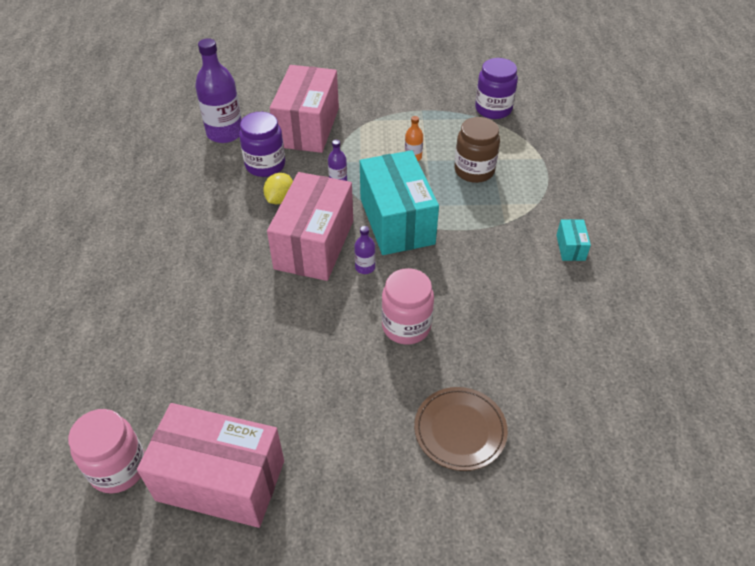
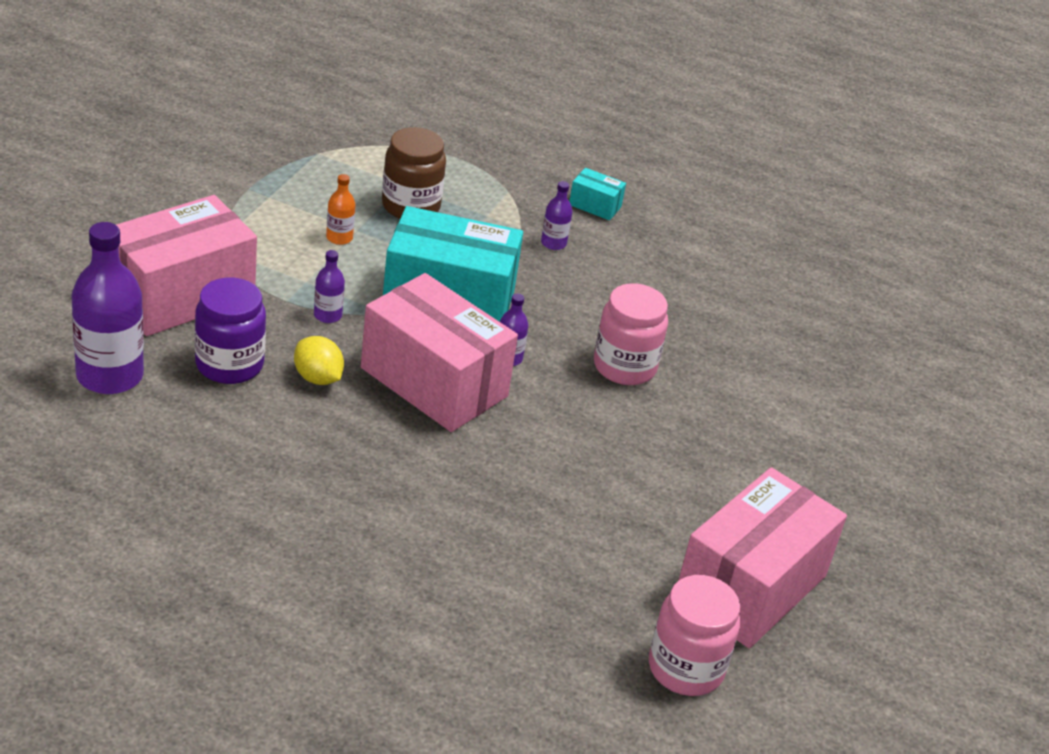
camera: 70 degrees left, 10 degrees down
pink box [270,65,339,153] -> pink box turned 75 degrees counterclockwise [116,195,257,336]
brown plate [414,387,508,471] -> none
purple jar [475,58,518,119] -> none
none -> purple bottle [541,181,573,250]

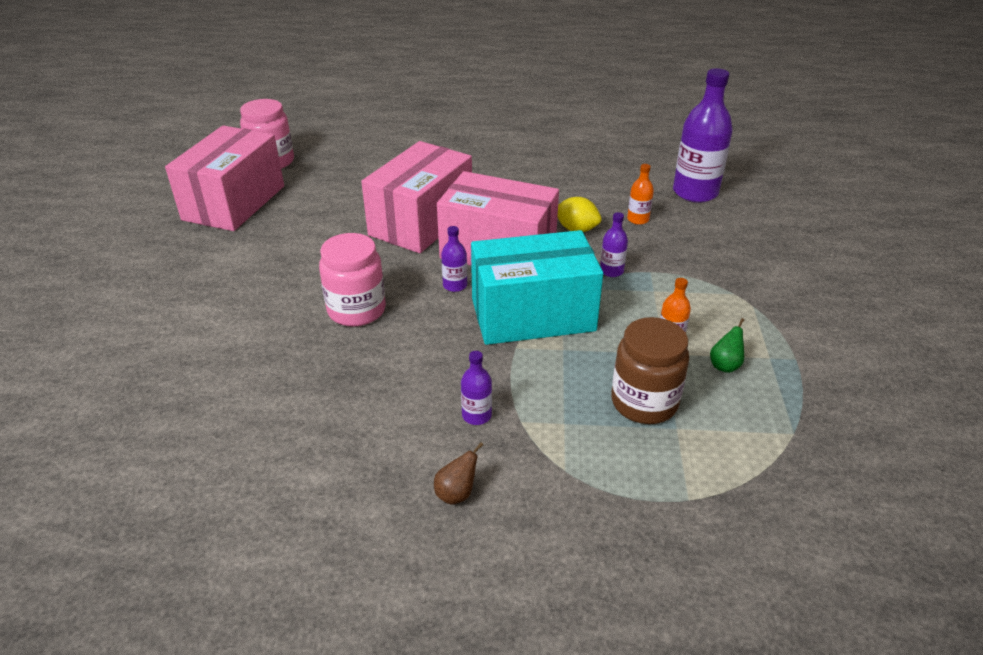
camera: 165 degrees right, 0 degrees up
pink box [116,195,257,336] -> pink box moved to [361,141,472,253]
purple jar [195,278,266,384] -> orange bottle [627,164,654,225]
turquoise box [569,168,626,220] -> brown pear [434,442,483,505]
none -> green pear [710,318,744,373]

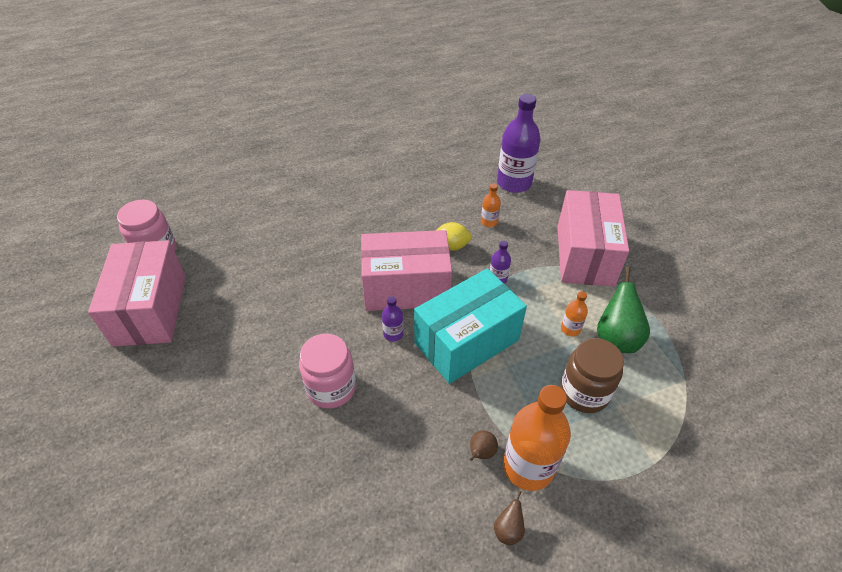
camera: 25 degrees left, 10 degrees up
pink box [361,141,472,253] -> pink box moved to [557,190,629,287]
purple bottle [461,351,492,425] -> brown pear [470,431,498,461]
green pear [710,318,744,373] -> green pear [597,267,650,353], size x2.01
none -> orange bottle [503,385,571,491]

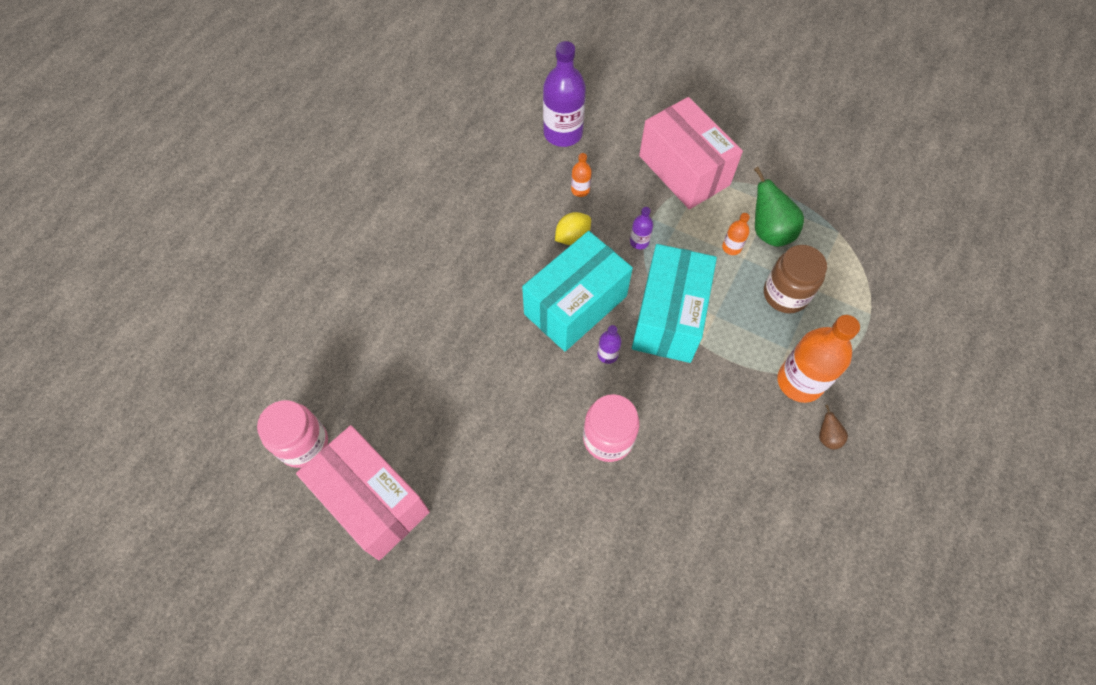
camera: 40 degrees left, 15 degrees up
pink box [361,230,452,311] -> turquoise box [522,231,633,351]
brown pear [470,431,498,461] -> none

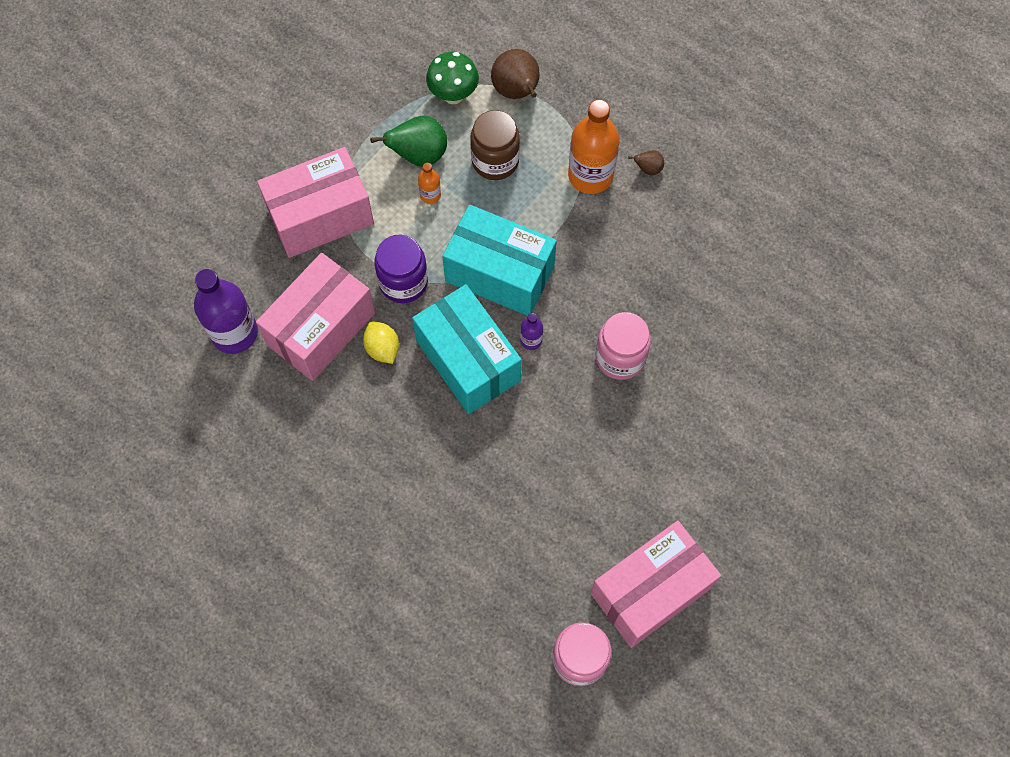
camera: 80 degrees left, 5 degrees up
orange bottle [571,153,592,197] -> pink box [256,253,375,381]
purple bottle [630,207,653,249] -> purple jar [374,235,428,303]
none -> green mushroom [426,52,479,104]
none -> brown pear [491,49,540,99]

